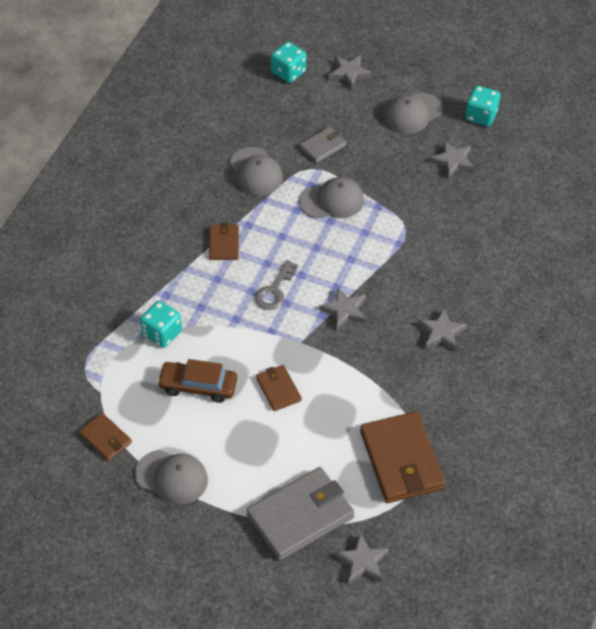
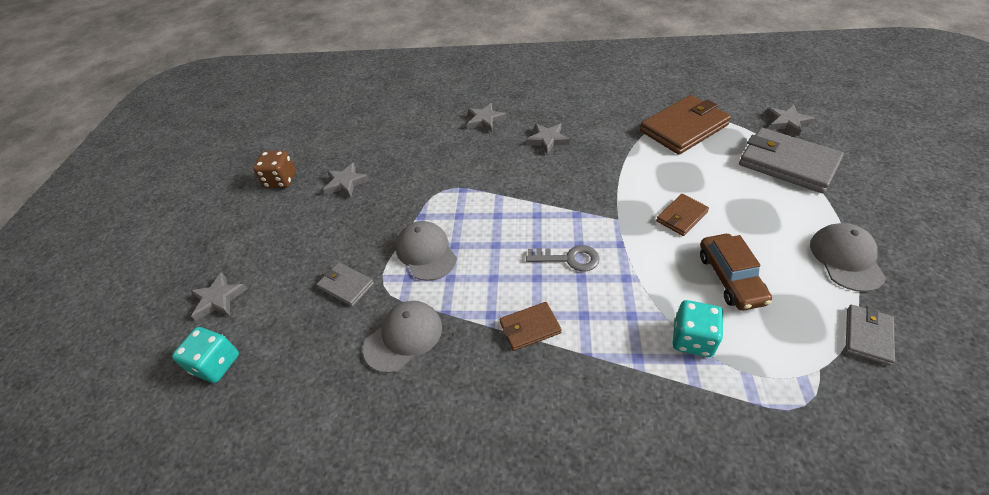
camera: 105 degrees left, 5 degrees down
brown wallet [79,413,132,461] -> grey wallet [845,305,895,365]
grey star [320,287,366,330] -> grey star moved to [467,103,507,132]
grey cap [384,92,443,134] -> none
turquoise dice [465,86,500,126] -> brown dice [253,151,296,188]

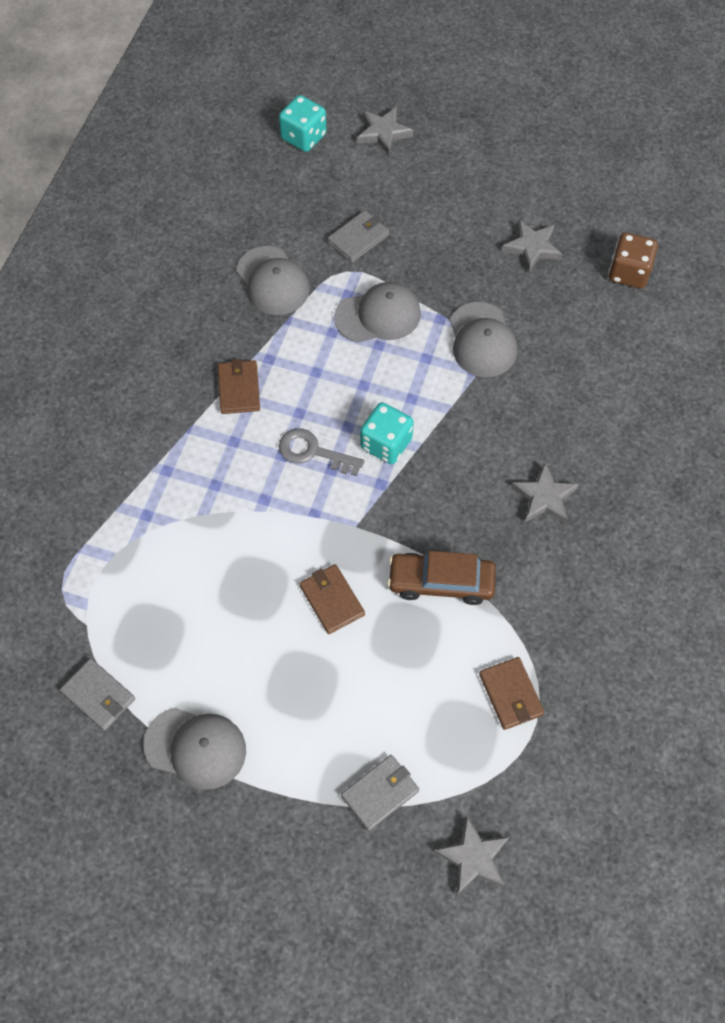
camera: 100 degrees right, 15 degrees up
brown dice [253,151,296,188] -> brown dice moved to [609,232,658,289]
grey star [467,103,507,132] -> none
grey key [526,245,600,271] -> grey key turned 90 degrees clockwise [279,428,364,476]
brown wallet [640,95,731,155] -> brown wallet [479,657,545,730], size x0.52
turquoise dice [673,300,724,357] -> turquoise dice moved to [360,402,414,464]
brown car [700,234,772,310] -> brown car moved to [387,551,496,605]
grey wallet [739,128,844,193] -> grey wallet [341,755,419,831], size x0.52
none -> grey cap [450,302,517,377]

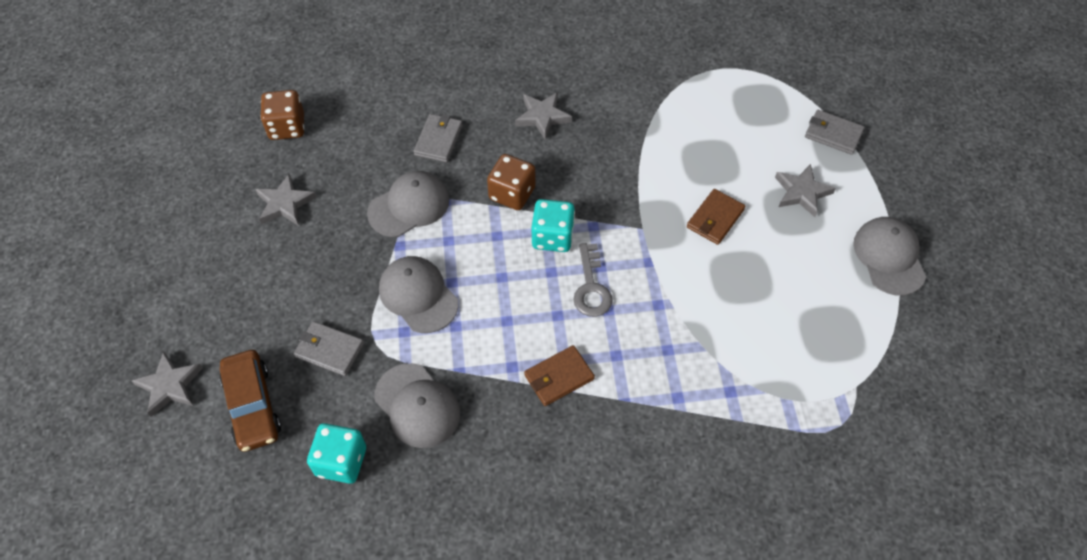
camera: 115 degrees left, 5 degrees down
grey wallet [60,658,135,731] -> grey wallet moved to [413,114,463,163]
grey cap [236,246,310,315] -> grey cap turned 105 degrees clockwise [374,363,460,448]
turquoise dice [279,95,327,152] -> turquoise dice moved to [307,423,366,484]
brown car [387,551,496,605] -> brown car moved to [219,350,281,452]
grey star [434,816,509,894] -> grey star moved to [775,164,836,217]
brown wallet [479,657,545,730] -> none
none -> brown dice [487,154,536,210]

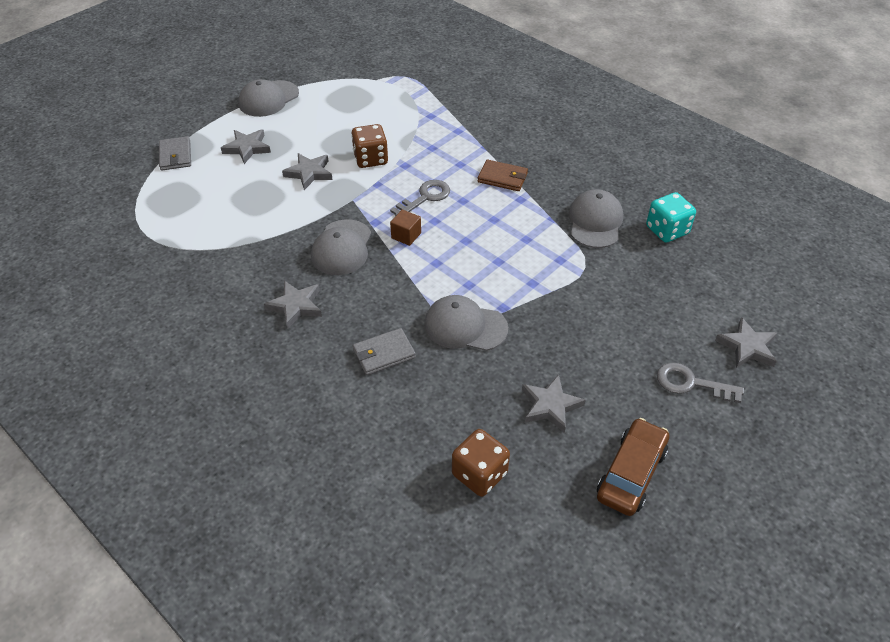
camera: 130 degrees left, 10 degrees down
brown car [219,350,281,452] -> brown car moved to [597,418,669,516]
grey wallet [294,321,364,376] -> none
grey cap [379,256,458,333] -> grey cap moved to [311,219,371,275]
brown dice [487,154,536,210] -> brown dice moved to [351,124,388,168]
turquoise dice [532,199,575,252] -> brown cube [390,210,421,246]
brown wallet [687,189,745,245] -> grey star [282,153,333,190]
none -> grey key [657,362,744,403]

